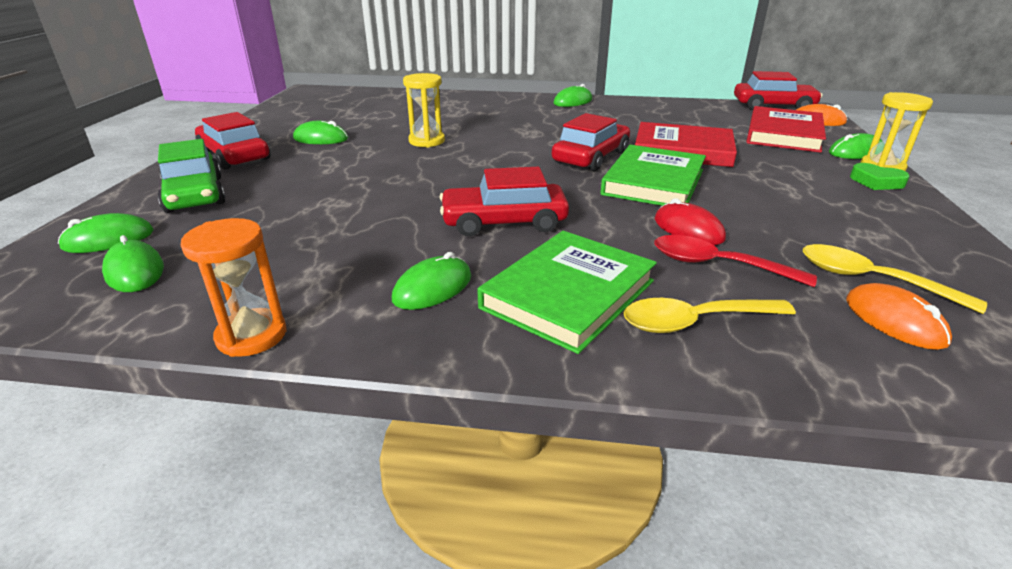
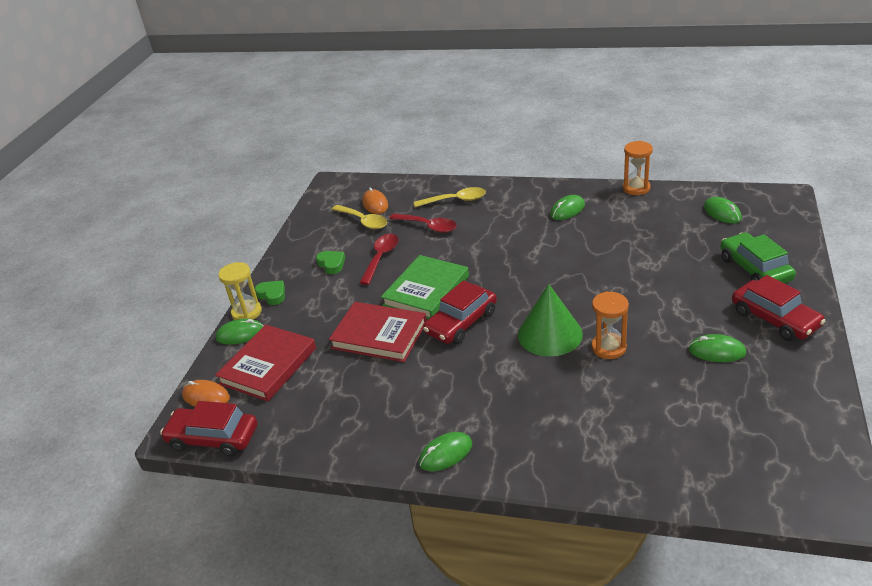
camera: 170 degrees left, 5 degrees up
green mouse [58,213,154,253] -> none
yellow hourglass [403,73,445,147] -> orange hourglass [591,291,629,359]
red car [439,167,569,236] -> none
green book [477,231,657,354] -> none
red mouse [655,198,726,245] -> none
none -> green heart [316,251,345,274]
none -> red spoon [360,234,398,285]
none -> green cone [518,284,583,356]

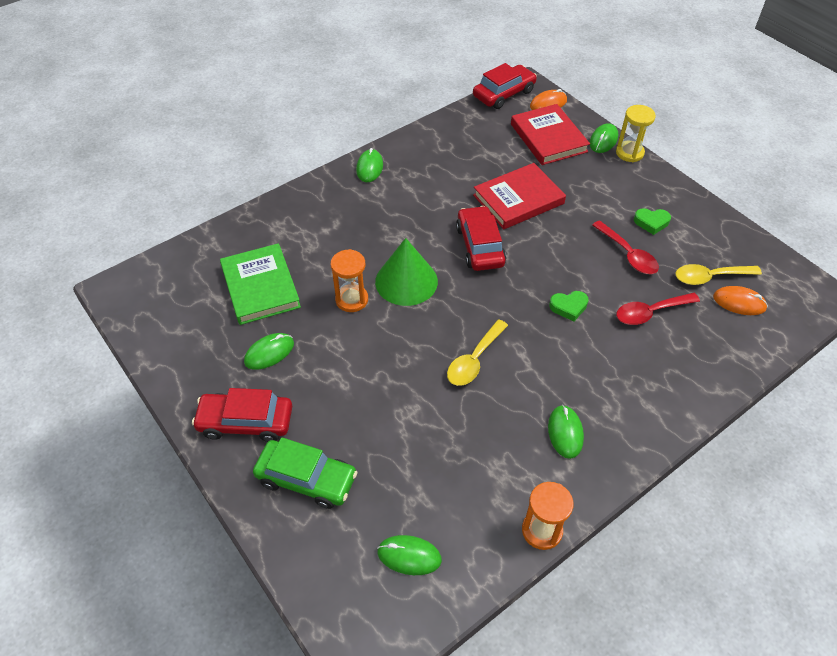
camera: 125 degrees right, 15 degrees up
green heart [255,281,285,305] -> green heart moved to [549,291,589,321]
green book [381,255,469,319] -> green book moved to [220,243,301,325]
yellow spoon [414,187,486,207] -> yellow spoon moved to [447,319,508,386]

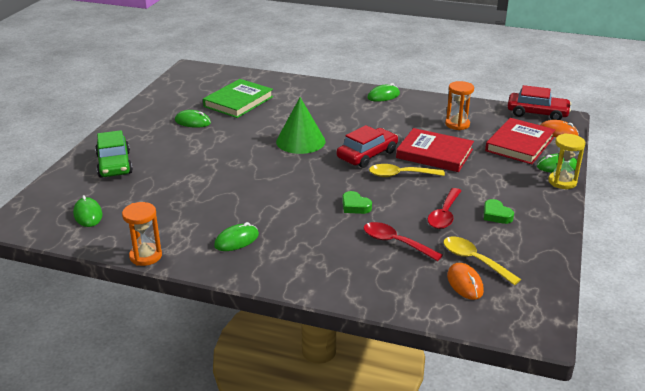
camera: 55 degrees right, 20 degrees down
red car [192,388,292,442] -> none
orange hourglass [331,249,368,312] -> orange hourglass moved to [445,81,474,130]
yellow spoon [447,319,508,386] -> yellow spoon moved to [369,164,445,177]

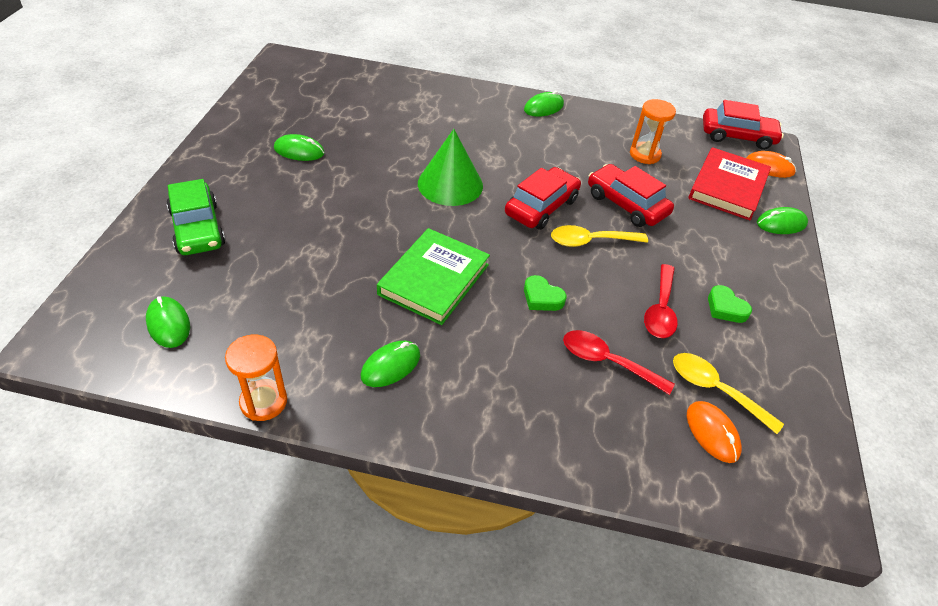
camera: 10 degrees left, 15 degrees up
green book [203,79,273,118] -> green book moved to [377,228,490,325]
red book [396,128,474,172] -> red car [588,164,674,227]
yellow hourglass [548,133,586,189] -> none

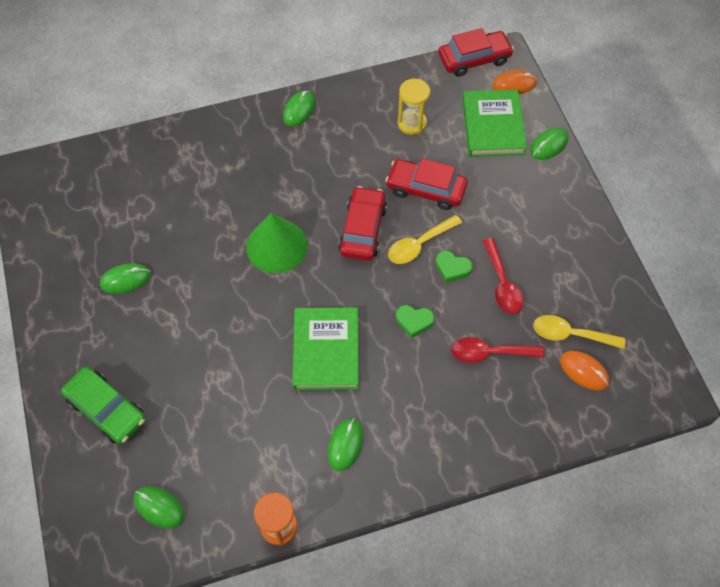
camera: 25 degrees left, 15 degrees up
orange hourglass [630,99,676,164] -> yellow hourglass [398,79,430,135]
red book [689,147,771,221] -> green book [462,90,527,157]
green heart [708,285,752,323] -> green heart moved to [436,250,472,283]

